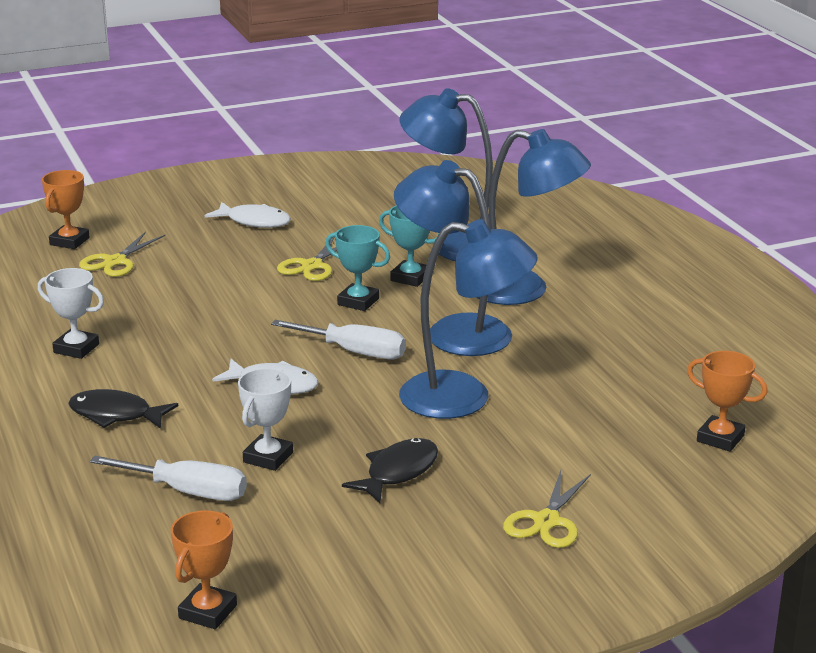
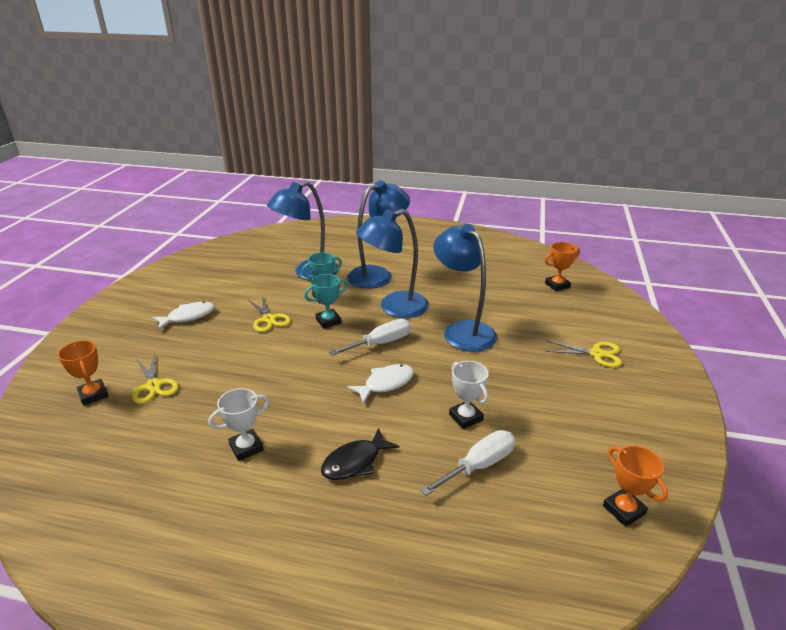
camera: 55 degrees left, 5 degrees up
black fish [342,438,438,503] -> none
blue lamp [399,219,538,419] -> blue lamp turned 75 degrees counterclockwise [433,224,497,352]
yellow scissors [503,470,591,548] -> yellow scissors turned 45 degrees counterclockwise [546,340,622,367]

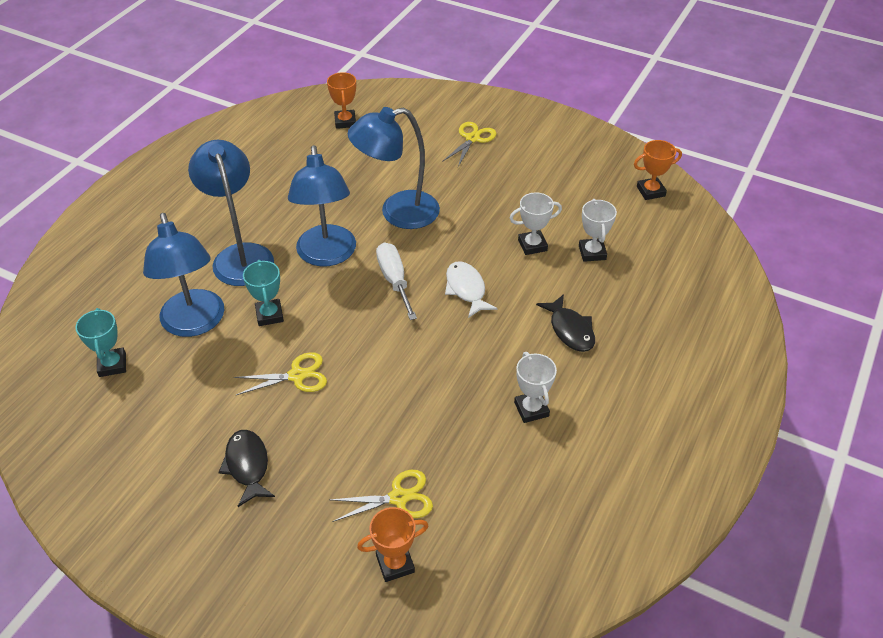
camera: 75 degrees left, 15 degrees up
white fish [152,302,214,330] -> black fish [218,430,275,507]
turquoise trophy [304,274,348,329] -> turquoise trophy moved to [75,308,126,377]
white screwdriver [421,430,515,496] -> white trophy [579,199,617,262]

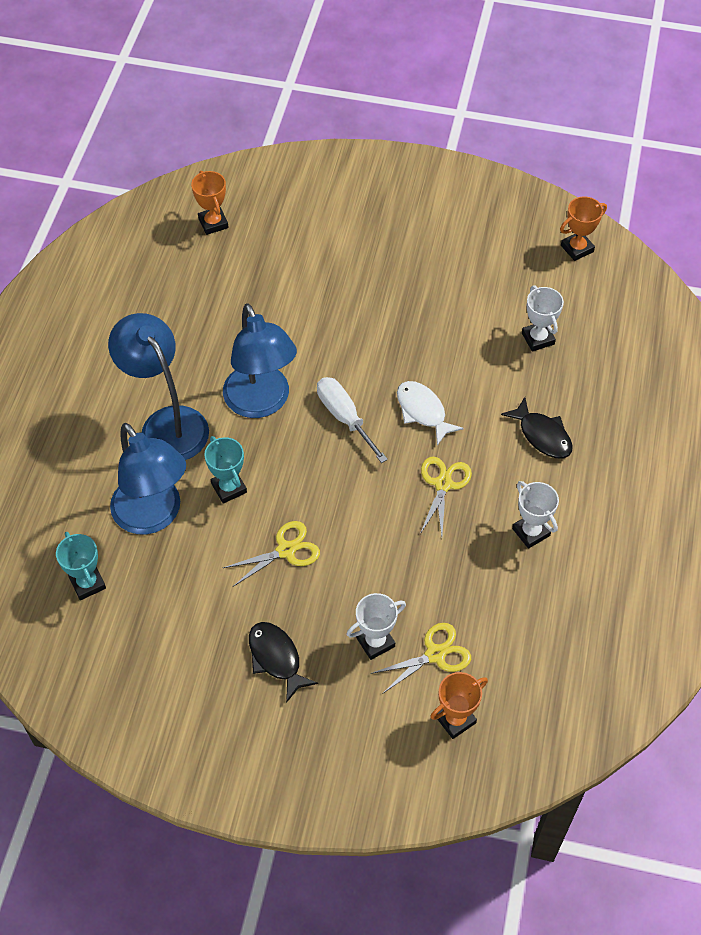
camera: 15 degrees left, 10 degrees up
blue lamp [348,107,440,229] -> none
yellow scissors [442,122,497,167] -> yellow scissors moved to [420,457,472,536]
white trophy [509,192,562,255] -> white trophy moved to [347,593,406,660]

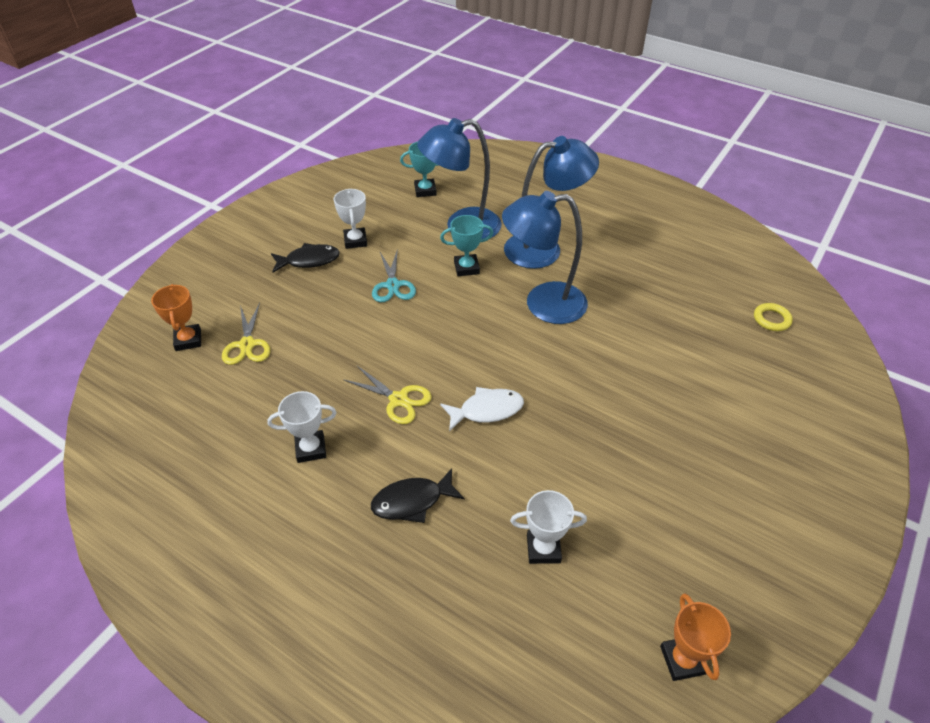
camera: 110 degrees right, 10 degrees down
orange trophy [191,171,229,235] -> yellow ring [754,303,793,331]
yellow scissors [223,521,320,587] -> turquoise scissors [372,248,416,302]
white screwdriver [317,377,388,463] -> none
white trophy [347,593,406,660] -> white trophy moved to [334,189,367,249]

